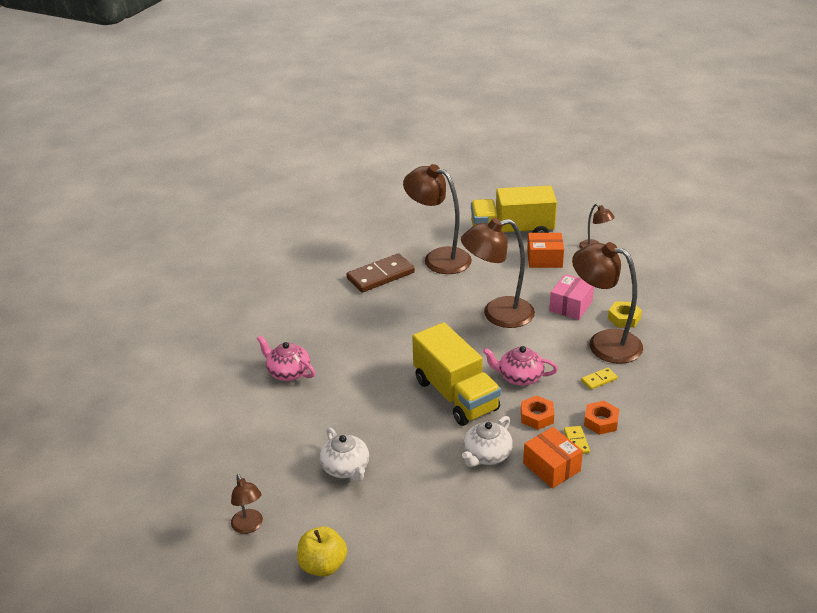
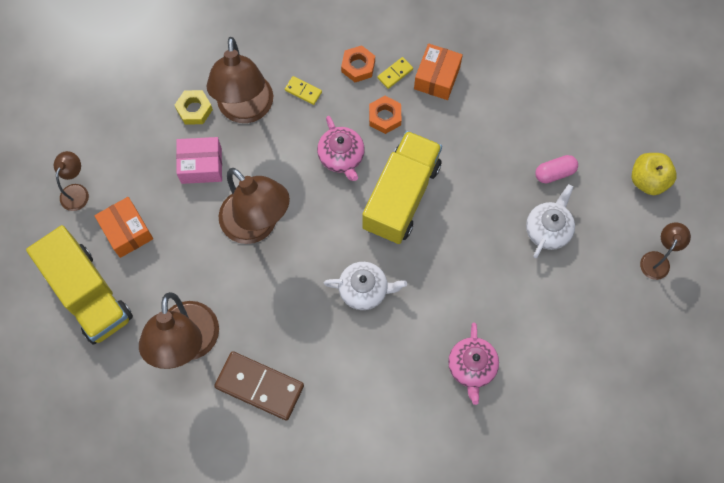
camera: 125 degrees left, 35 degrees up
white teapot [462,416,513,467] -> white teapot moved to [324,262,407,310]
none -> pink capsule [535,155,578,183]

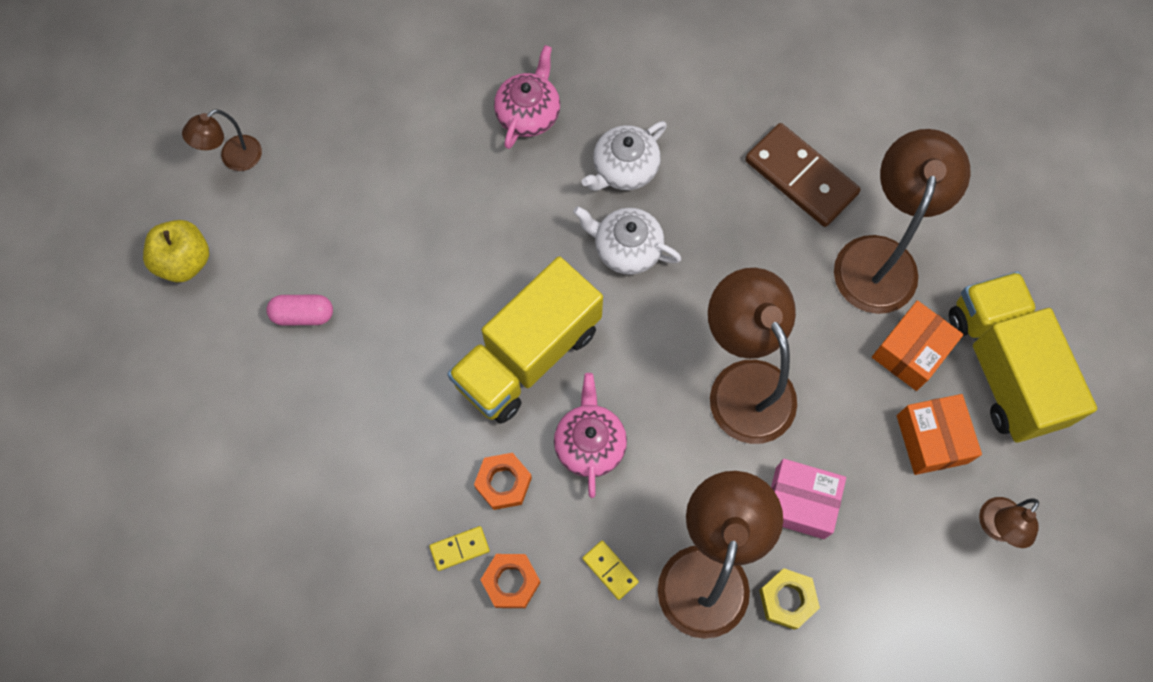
camera: 160 degrees left, 0 degrees up
orange box [414,43,463,100] -> orange box moved to [872,300,964,391]
white teapot [526,184,575,258] -> white teapot moved to [582,121,667,191]

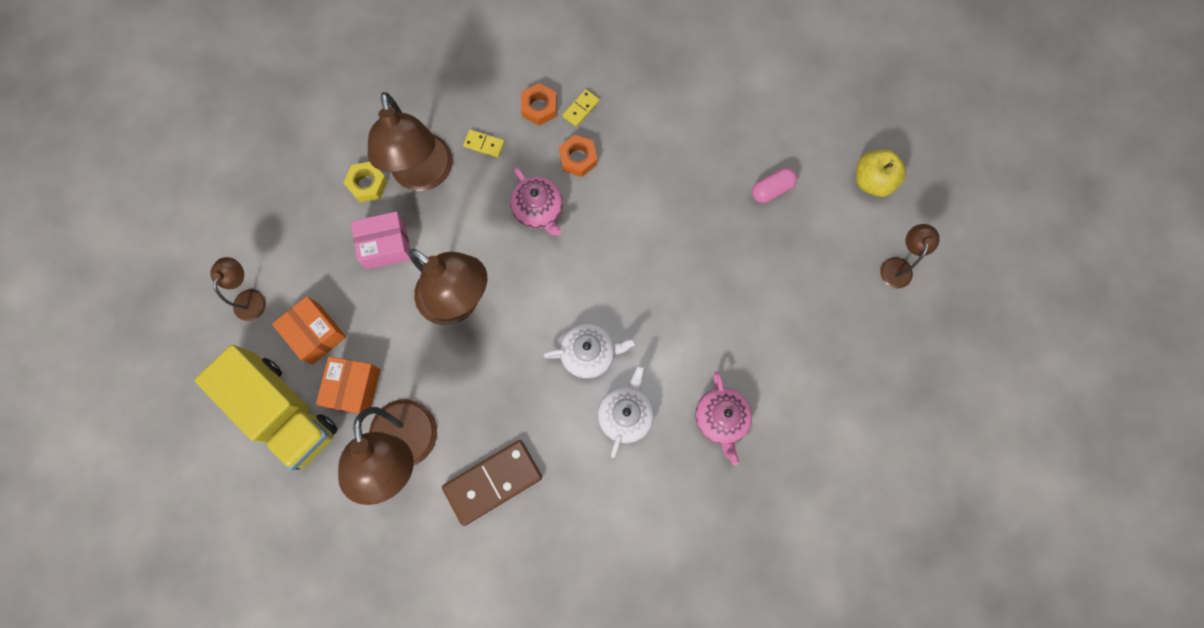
camera: 150 degrees right, 5 degrees up
yellow truck [447,256,603,424] -> none
brown domino [745,123,860,227] -> brown domino turned 45 degrees counterclockwise [442,440,542,526]

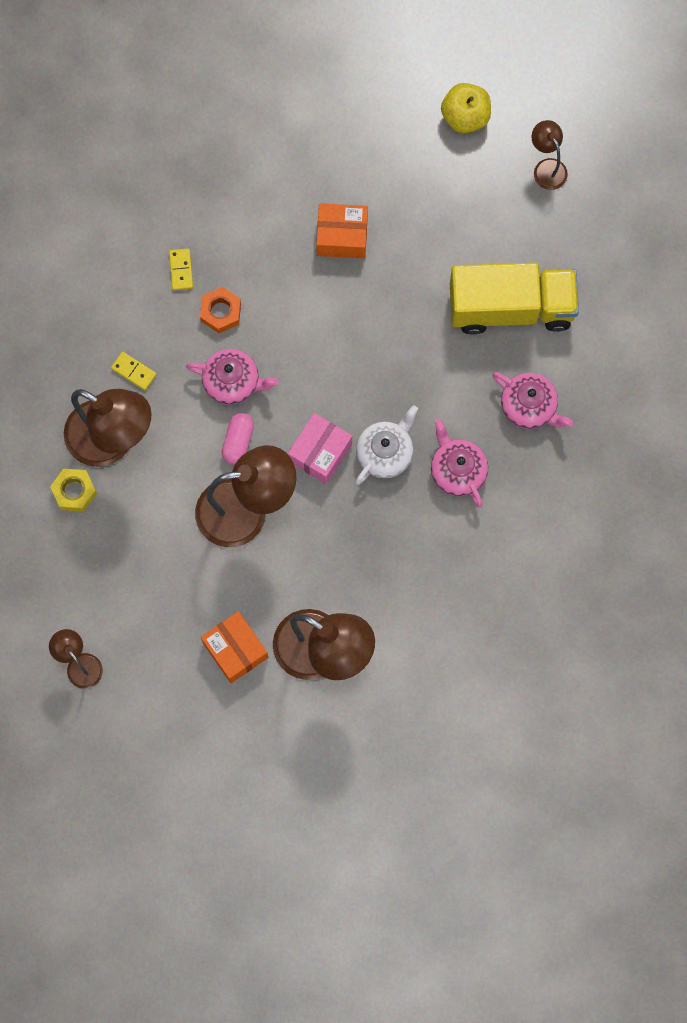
camera: 45 degrees left, 0 degrees up
yellow truck [194,345,337,470] -> yellow truck moved to [450,262,579,335]
orange box [272,296,346,365] -> orange box moved to [316,203,368,258]
pink box [351,211,410,270] -> pink box moved to [288,413,352,484]
brown domino [442,440,542,526] -> none
yellow domino [463,129,505,158] -> yellow domino turned 60 degrees clockwise [111,352,157,390]
orange nut [521,83,557,126] -> none
white teapot [598,365,654,458] -> pink teapot [431,419,488,507]
pink capsule [752,168,797,203] -> pink capsule moved to [222,413,254,465]

